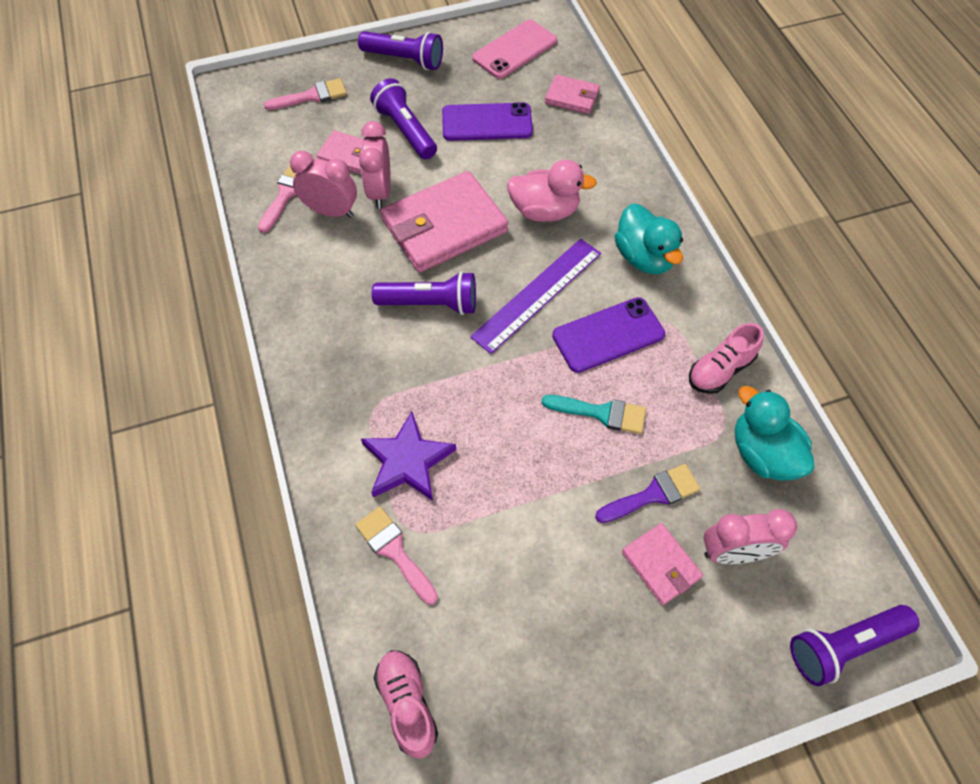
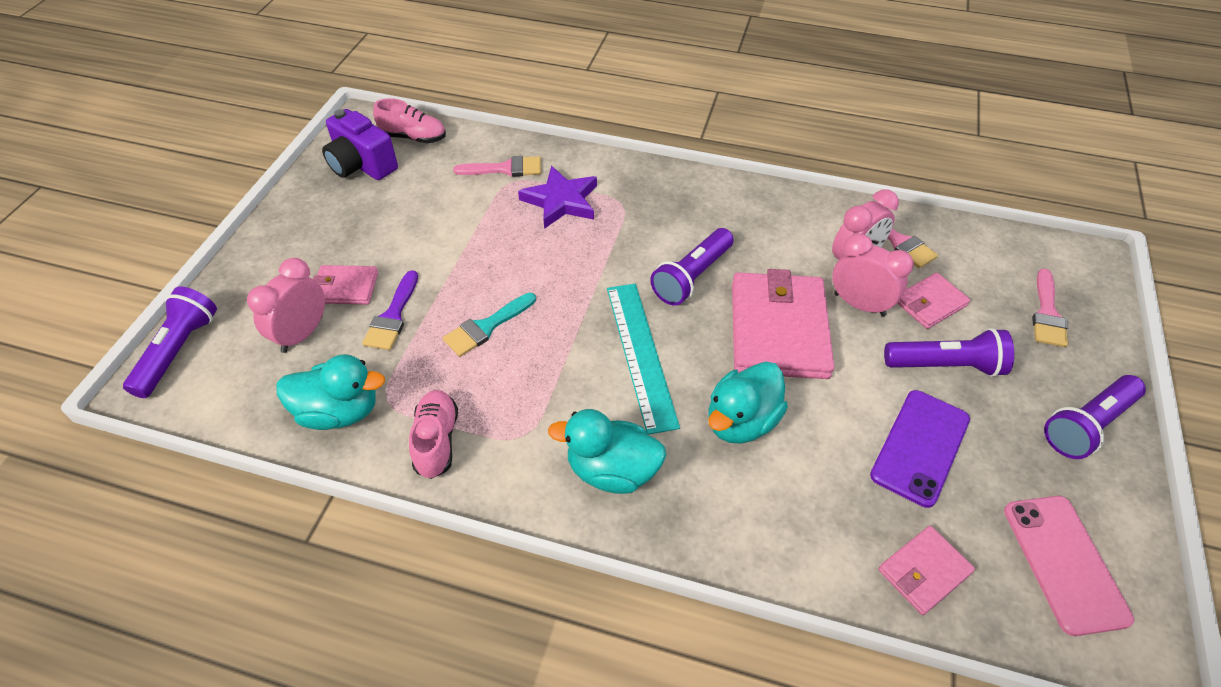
camera: 125 degrees right, 10 degrees down
purple ruler [470,239,601,354] -> turquoise ruler [607,284,680,435]
pink duck [507,160,597,222] -> turquoise duck [709,362,788,444]
purple phone [552,297,665,373] -> none
none -> purple camera [322,109,398,180]

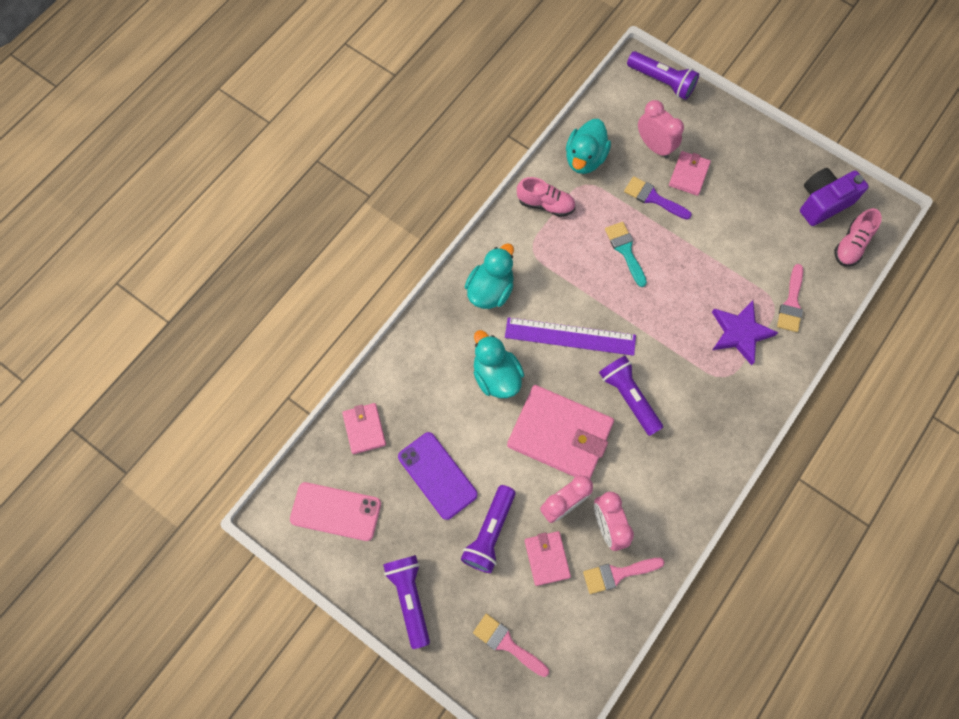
camera: 110 degrees right, 20 degrees up
turquoise ruler [607,284,680,435] -> purple ruler [505,317,636,356]

